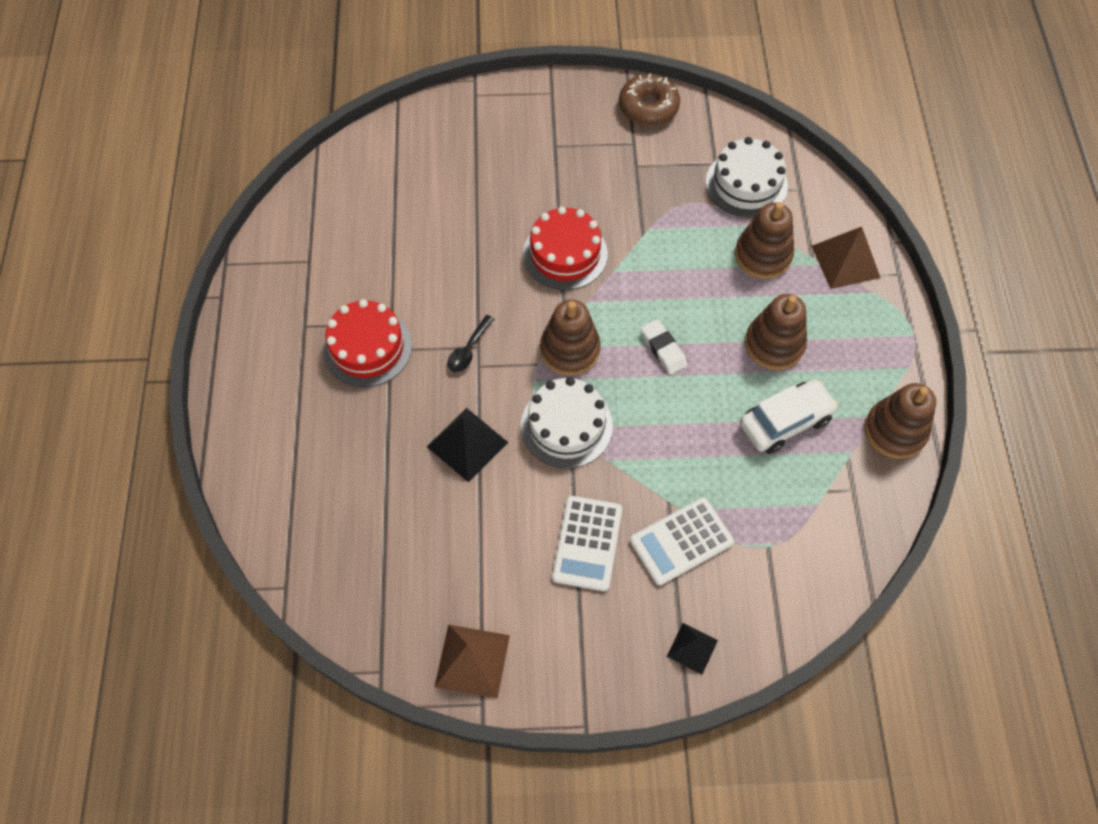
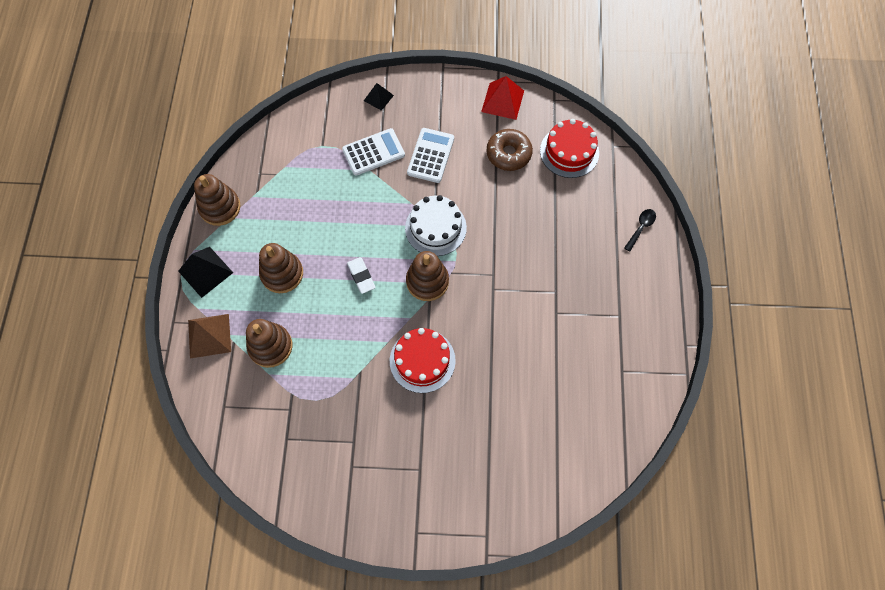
camera: 175 degrees left, 5 degrees up
red cake [323,299,412,387] -> red cake moved to [540,119,599,178]
black pyramid [427,408,508,483] -> black pyramid moved to [178,247,233,298]
brown pyramid [435,624,510,699] -> red pyramid [481,76,524,120]
black spoon [447,315,494,373] -> black spoon moved to [624,209,656,251]
brown donut [619,74,680,126] -> brown donut moved to [486,129,533,171]
white cake [706,137,788,218] -> none
white car [740,379,839,454] -> none

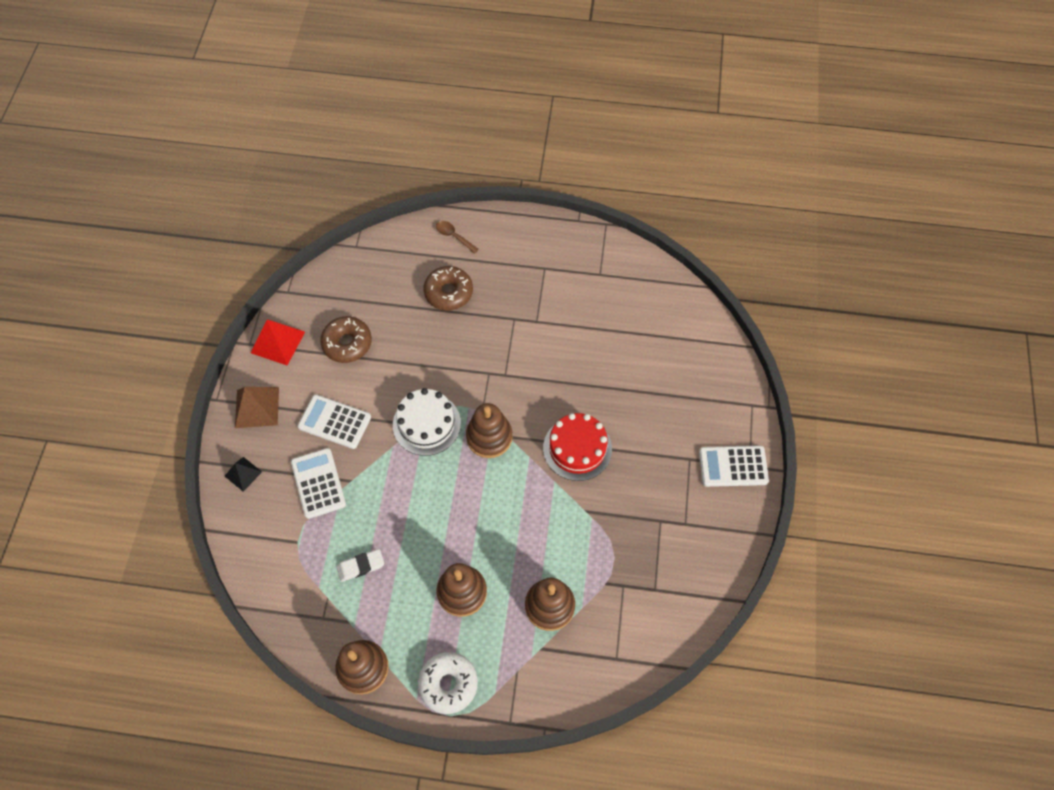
camera: 85 degrees left, 5 degrees down
black pyramid [178,247,233,298] -> white donut [418,652,478,714]
brown pyramid [188,314,231,358] -> brown pyramid moved to [235,387,279,428]
white eraser [347,257,375,294] -> white eraser moved to [337,549,384,582]
red cake [540,119,599,178] -> none
black spoon [624,209,656,251] -> brown spoon [436,221,479,254]
none -> brown donut [423,266,473,311]
none -> white calculator [699,446,769,487]

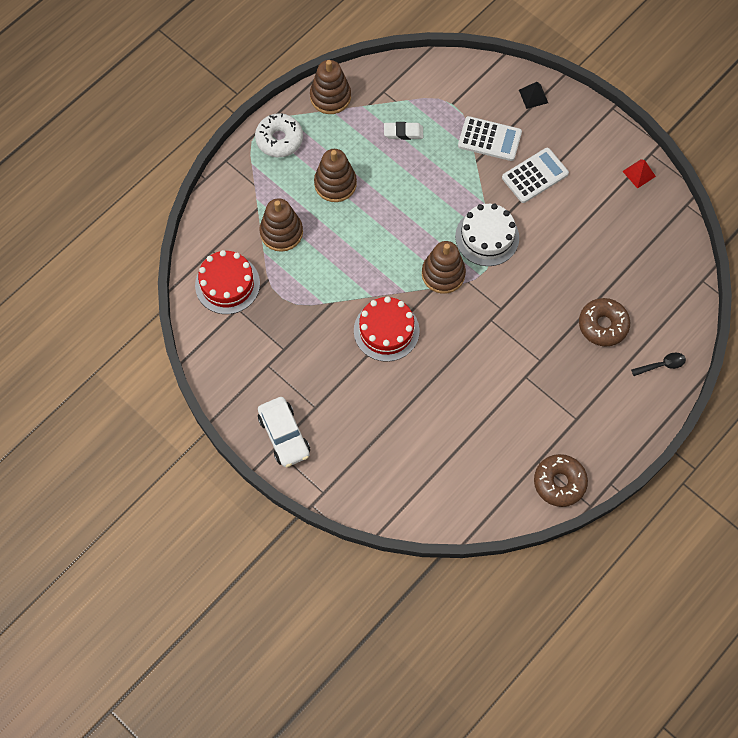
camera: 125 degrees right, 5 degrees up
brown pyramid [235,387,279,428] -> none
red pyramid [251,319,305,365] -> red pyramid [622,159,656,189], size x0.61
brown donut [320,316,372,363] -> brown donut moved to [534,454,588,507]
white eraser [337,549,384,582] -> white eraser turned 75 degrees clockwise [384,122,423,140]
brown spoon [436,221,479,254] -> black spoon [631,353,686,376]
white calculator [699,446,769,487] -> white car [258,397,310,467]
none -> red cake [195,250,260,314]

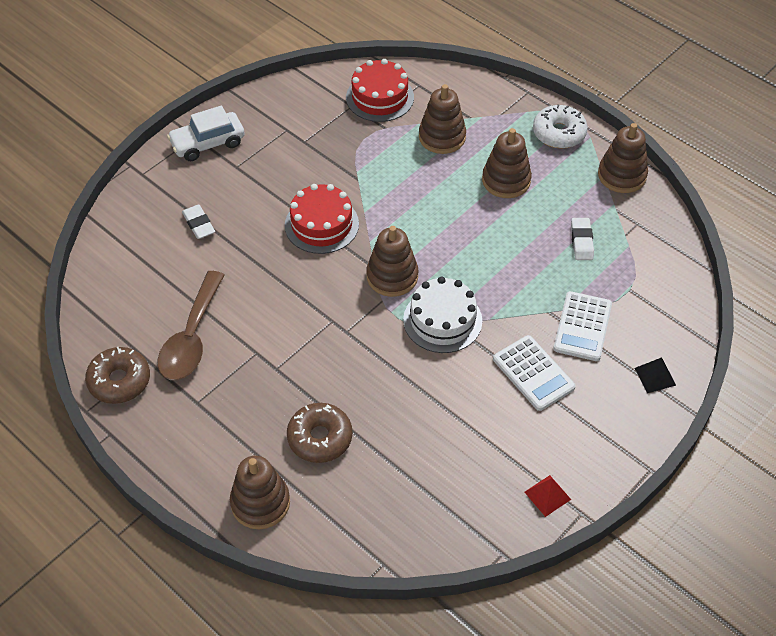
camera: 90 degrees right, 15 degrees down
black spoon [631,353,686,376] -> brown stacking toy [230,456,290,529]
none -> brown spoon [158,271,225,380]
none -> white eraser [182,204,215,239]

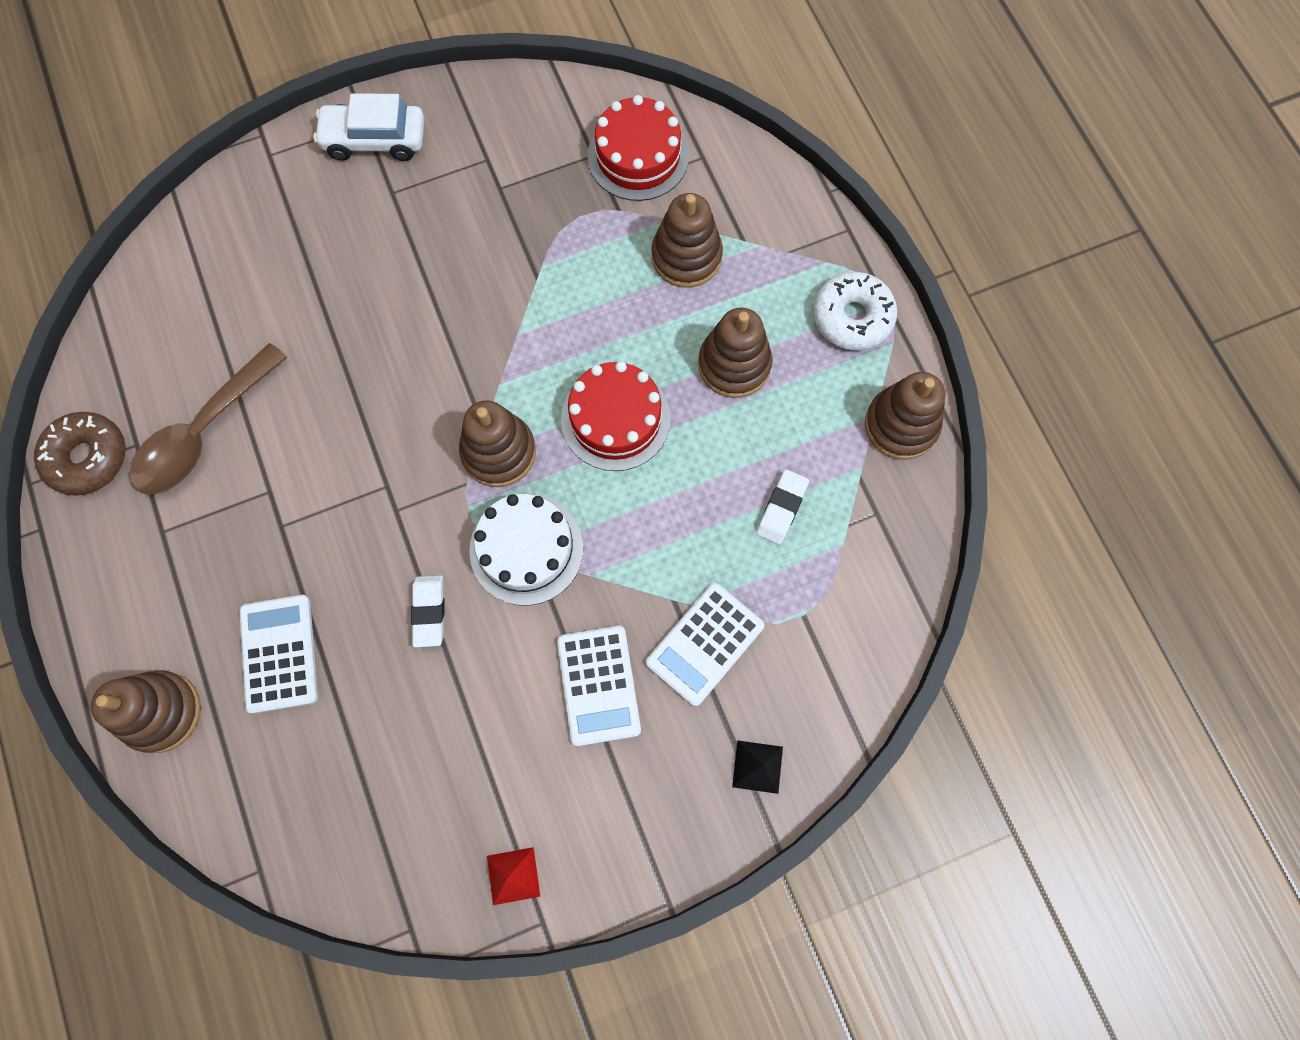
camera: 25 degrees right, 20 degrees up
white eraser [182,204,215,239] -> white eraser moved to [411,575,445,647]
red cake [285,184,359,254] -> red cake moved to [561,361,671,471]
brown donut [287,403,352,463] -> white calculator [239,595,318,714]

